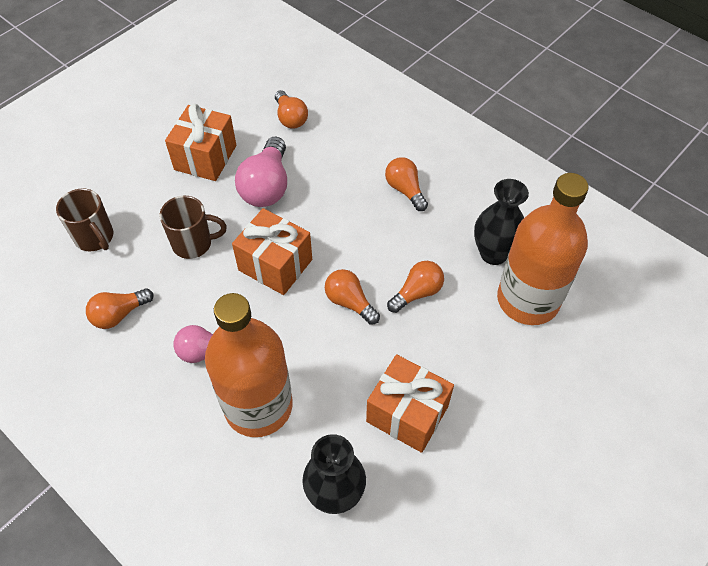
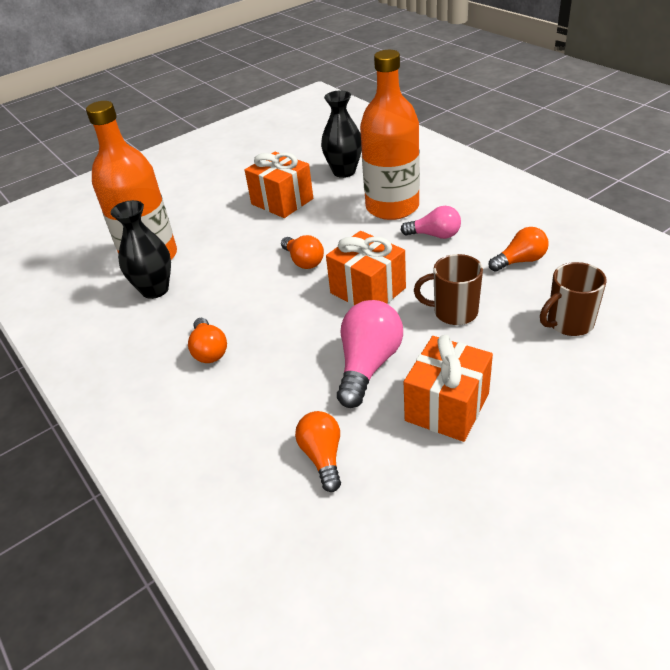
camera: 165 degrees left, 15 degrees down
brown mug [56,188,113,252] -> brown mug turned 90 degrees counterclockwise [540,262,607,336]
orange light bulb [387,261,444,313] -> none

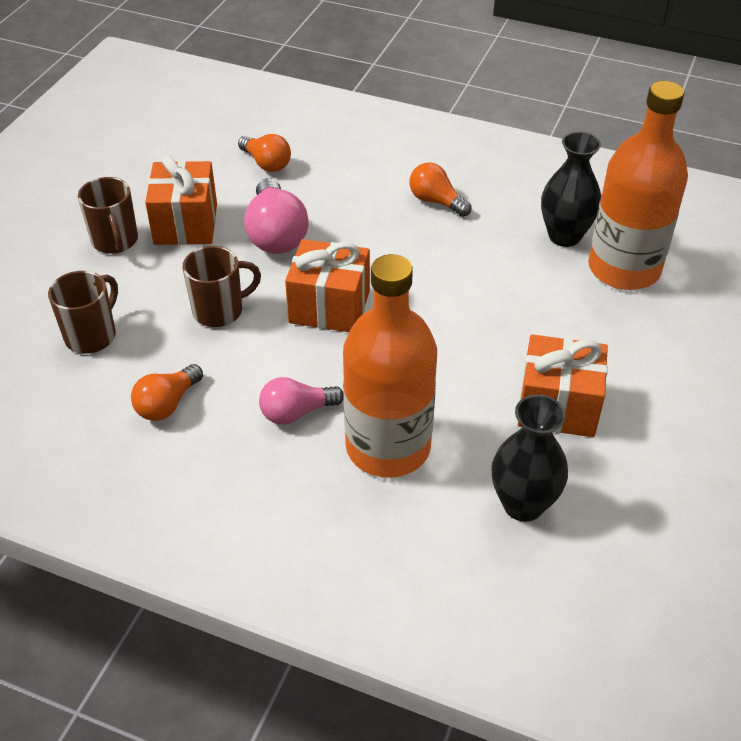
camera: 145 degrees right, 5 degrees up
orange light bulb [281,235,324,269] -> none
none -> brown mug [78,177,138,254]

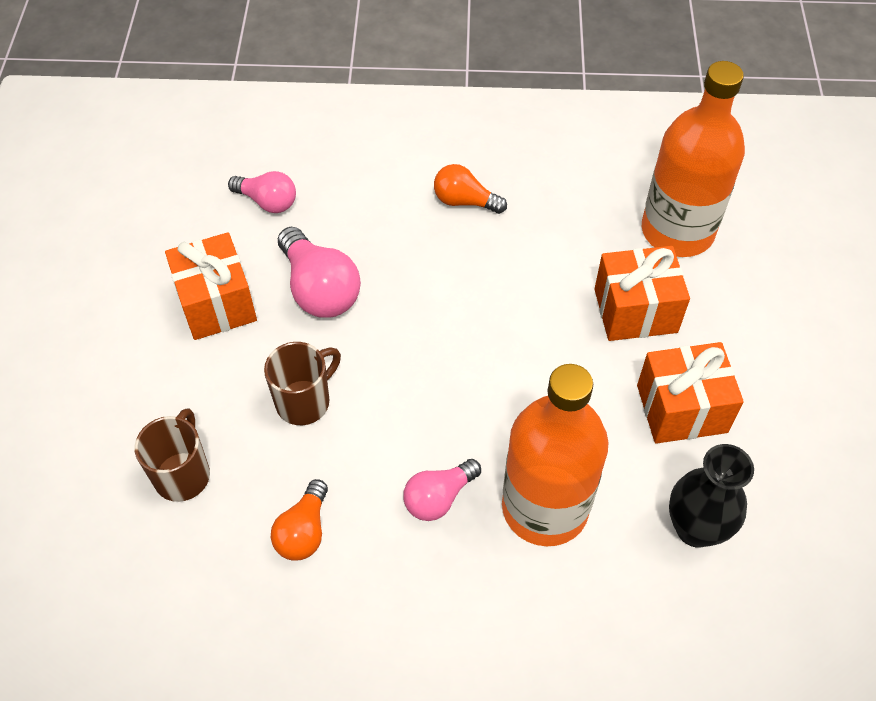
camera: 20 degrees left, 10 degrees up
brown mug [78,177,138,254] -> none
orange light bulb [238,134,291,172] -> pink light bulb [228,171,296,213]
orange gift [285,239,370,332] -> orange gift moved to [594,246,690,341]
black vase [541,132,601,247] -> none

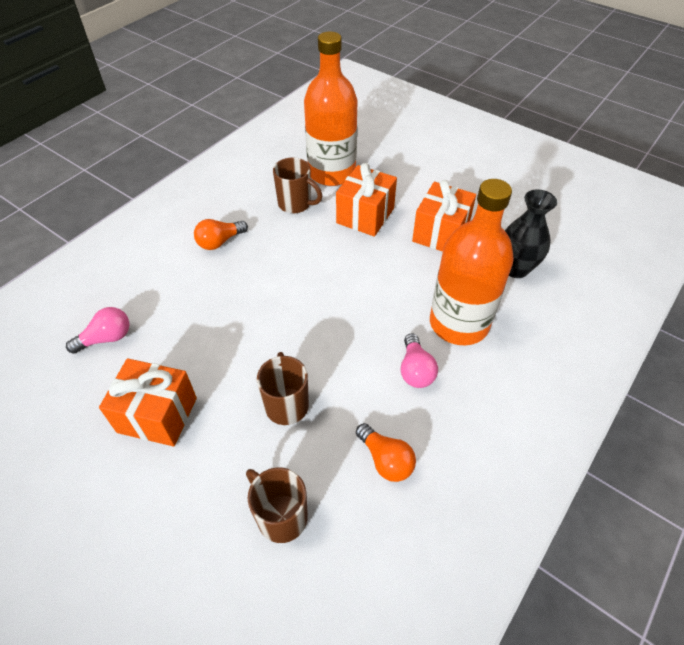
camera: 55 degrees left, 5 degrees down
pink light bulb [278,227,361,318] -> none
none -> brown mug [273,157,322,213]

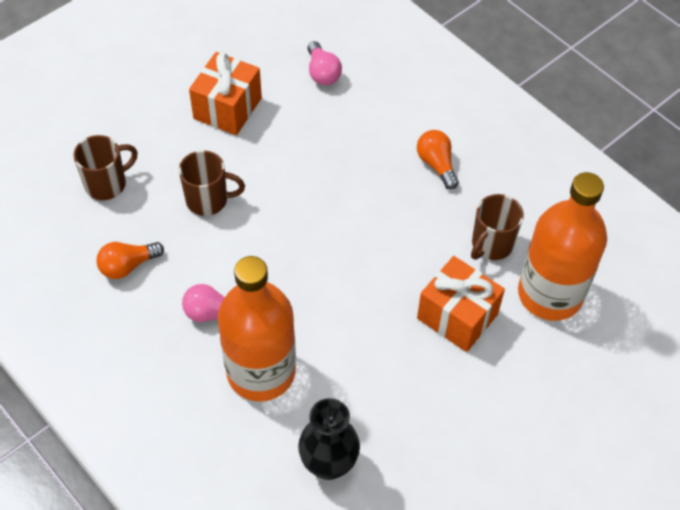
camera: 100 degrees right, 5 degrees up
orange gift [412,180,476,252] -> none

